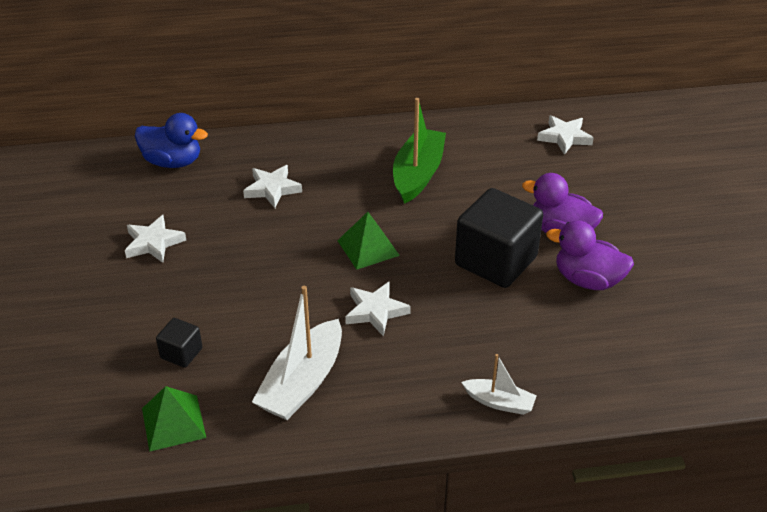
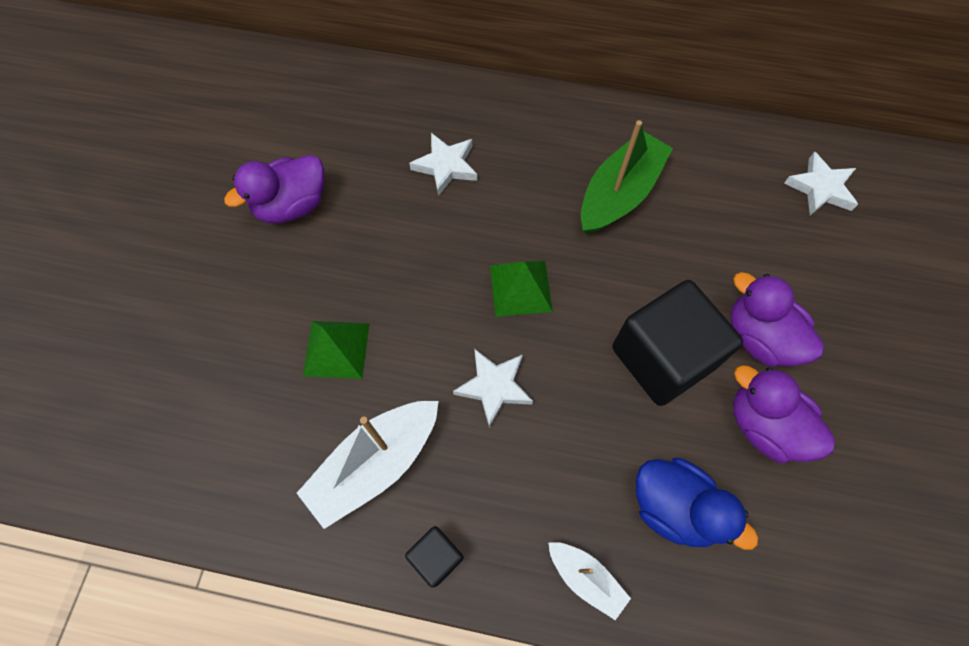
camera: 20 degrees right, 25 degrees up
white star [125,215,186,263] -> purple duck [224,155,324,223]
blue duck [135,113,208,168] -> blue duck moved to [636,458,759,550]
green pyramid [142,386,206,452] -> green pyramid moved to [303,321,369,379]
black cube [156,318,203,368] -> black cube moved to [405,526,464,587]

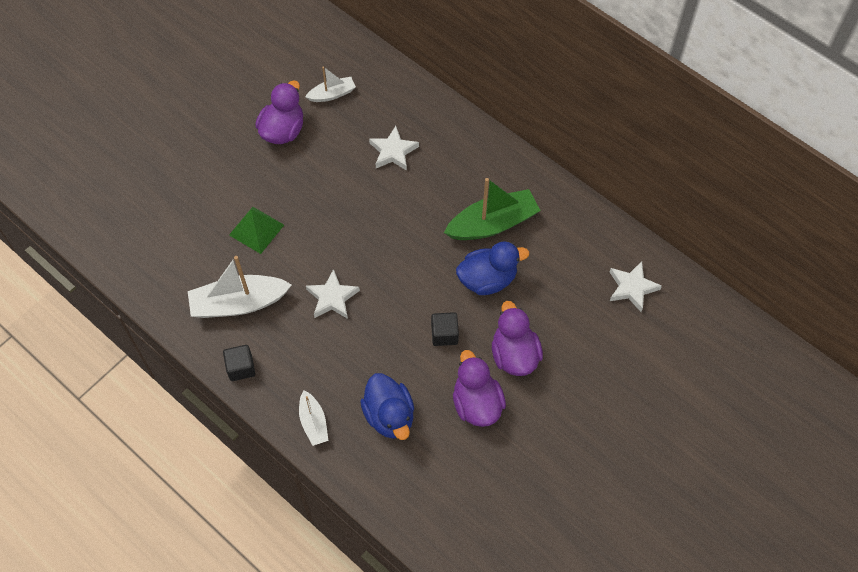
camera: 30 degrees right, 5 degrees down
purple duck [224,155,324,223] -> purple duck turned 120 degrees clockwise [255,81,303,144]
green pyramid [490,261,553,317] -> none
black cube [612,280,743,406] -> black cube [431,312,459,346], size x0.46
none -> white boat [305,66,356,102]
none -> blue duck [456,241,529,295]

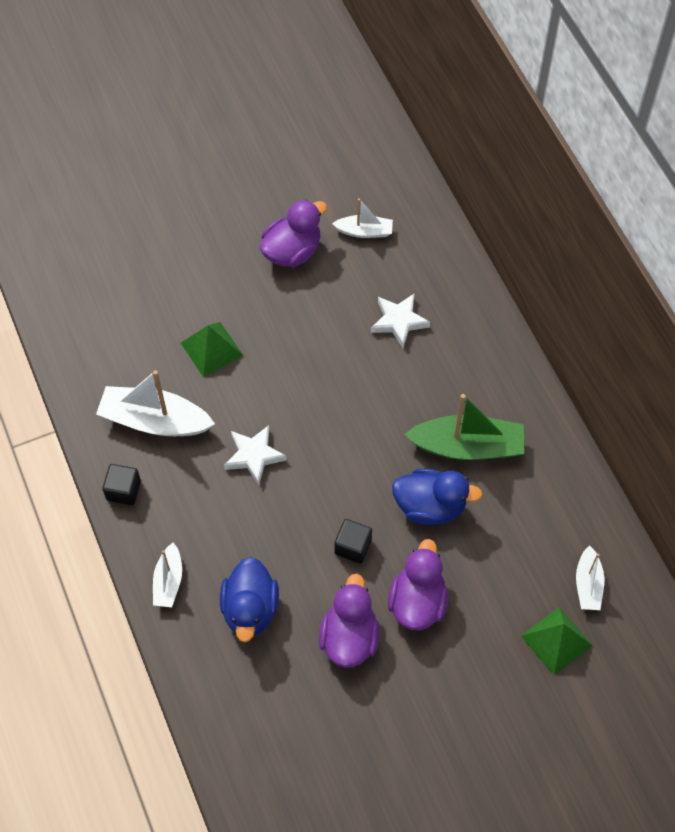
camera: 25 degrees right, 0 degrees up
white star [610,261,662,312] -> white boat [576,545,604,610]
none -> green pyramid [521,607,593,675]

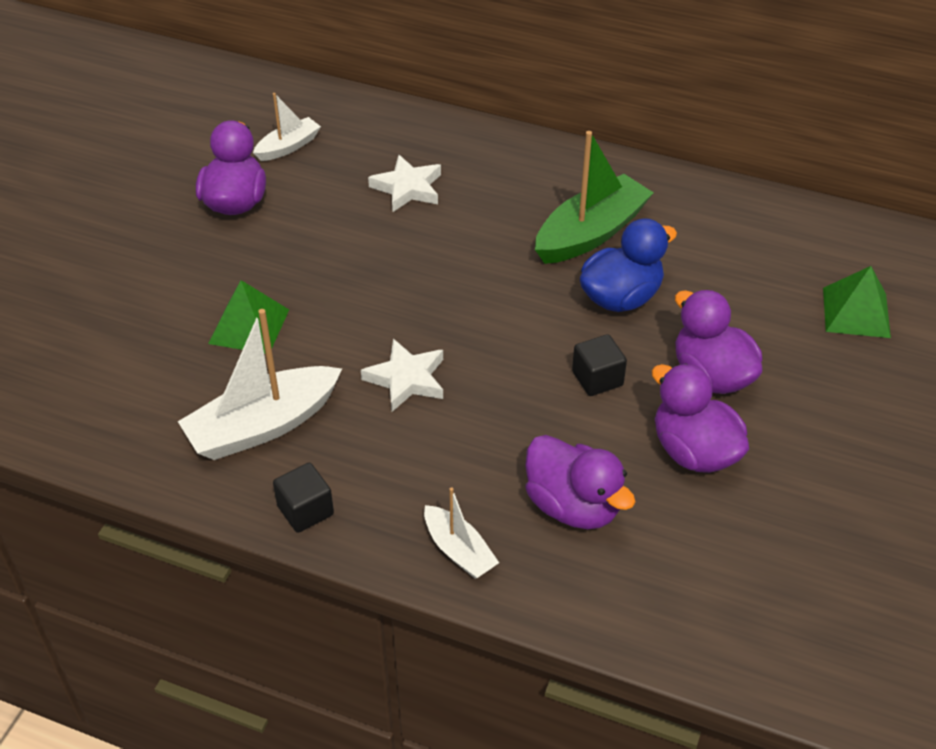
camera: 45 degrees left, 15 degrees down
blue duck [220,557,279,642] -> purple duck [525,435,635,529]
white boat [576,545,604,610] -> none

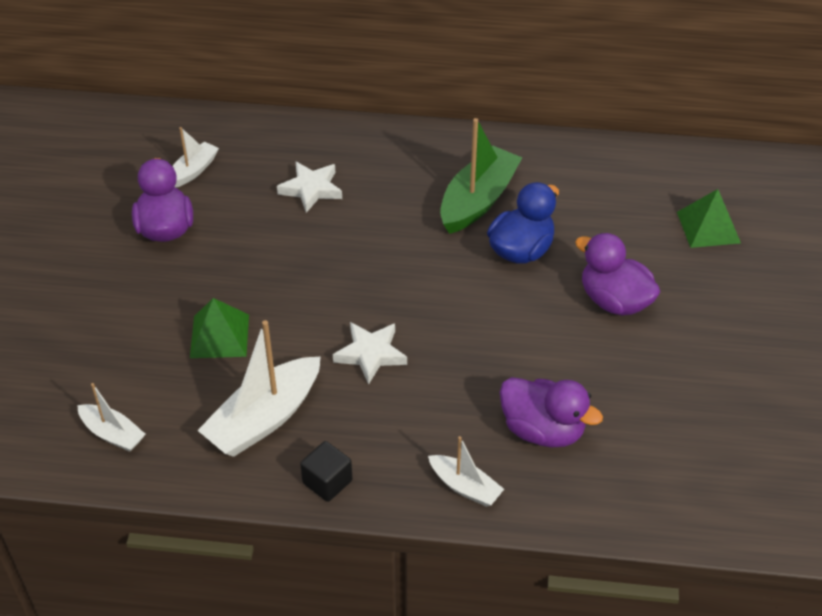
camera: 15 degrees left, 0 degrees up
black cube [572,334,627,396] -> none
purple duck [652,363,749,473] -> none
none -> white boat [77,383,146,452]

